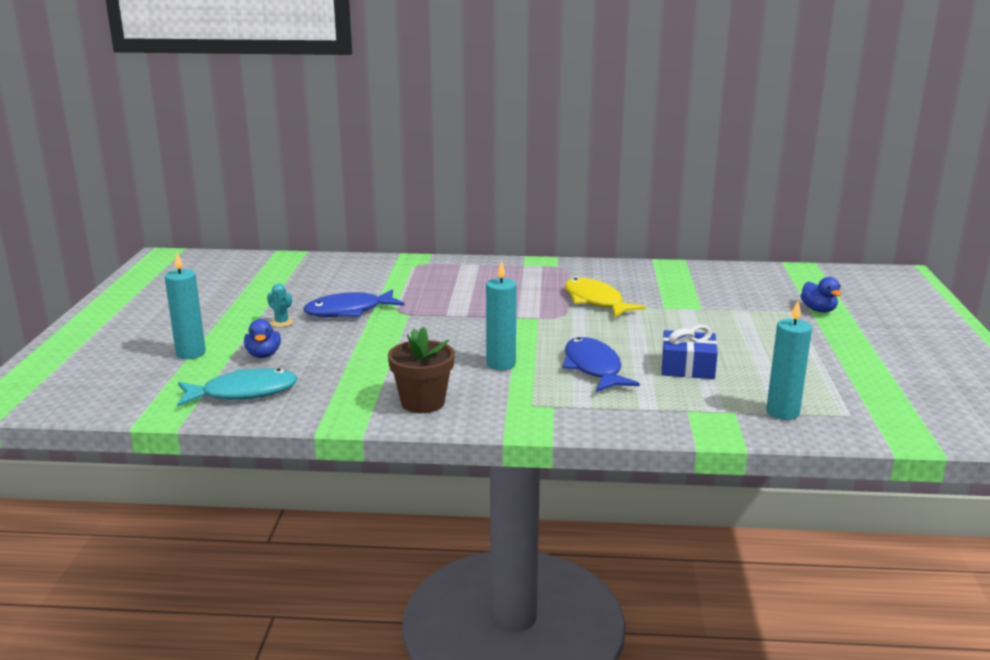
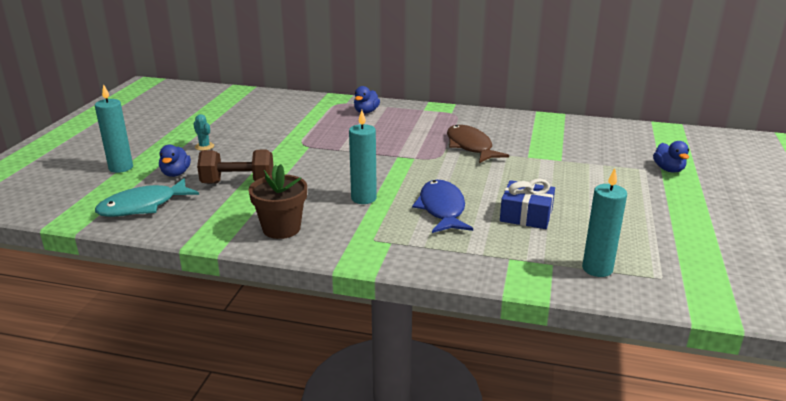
camera: 10 degrees right, 5 degrees up
turquoise fish [177,368,298,406] -> turquoise fish turned 150 degrees clockwise [95,178,199,217]
blue fish [303,290,404,317] -> none
yellow fish [565,278,645,317] -> brown fish [447,125,509,163]
none -> brown dumbbell [197,150,274,184]
none -> blue duck [354,86,380,114]

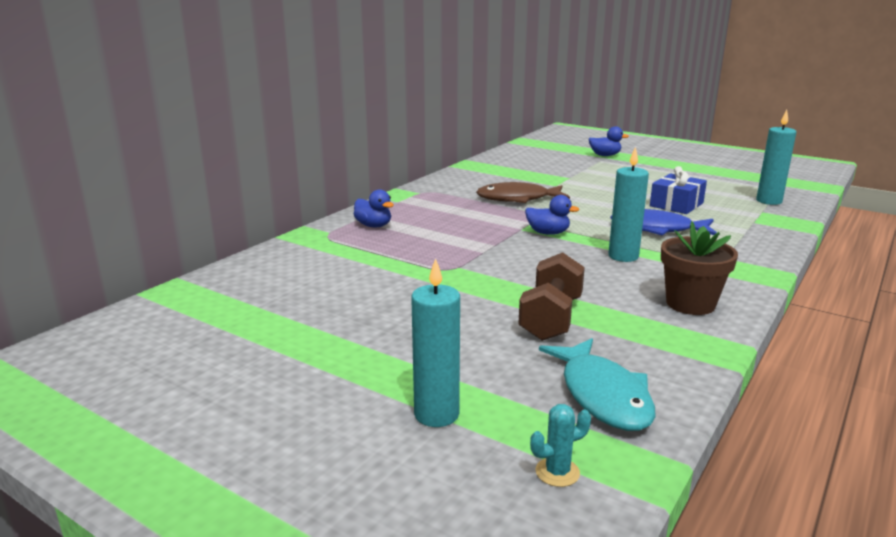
camera: 70 degrees left, 5 degrees down
blue duck [159,145,191,177] -> blue duck moved to [525,195,580,235]
turquoise cactus [194,114,214,151] -> turquoise cactus moved to [530,404,591,487]

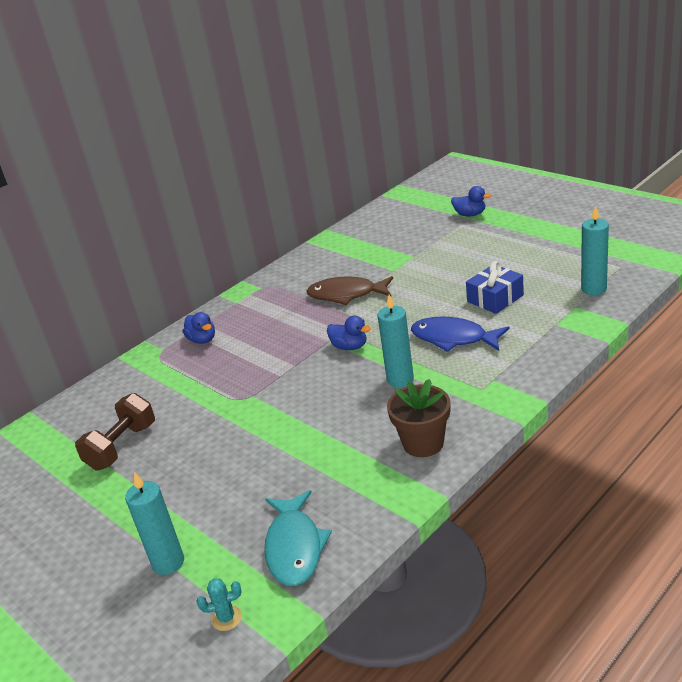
camera: 15 degrees right, 10 degrees up
brown dumbbell [518,252,585,341] -> brown dumbbell moved to [75,393,155,470]

